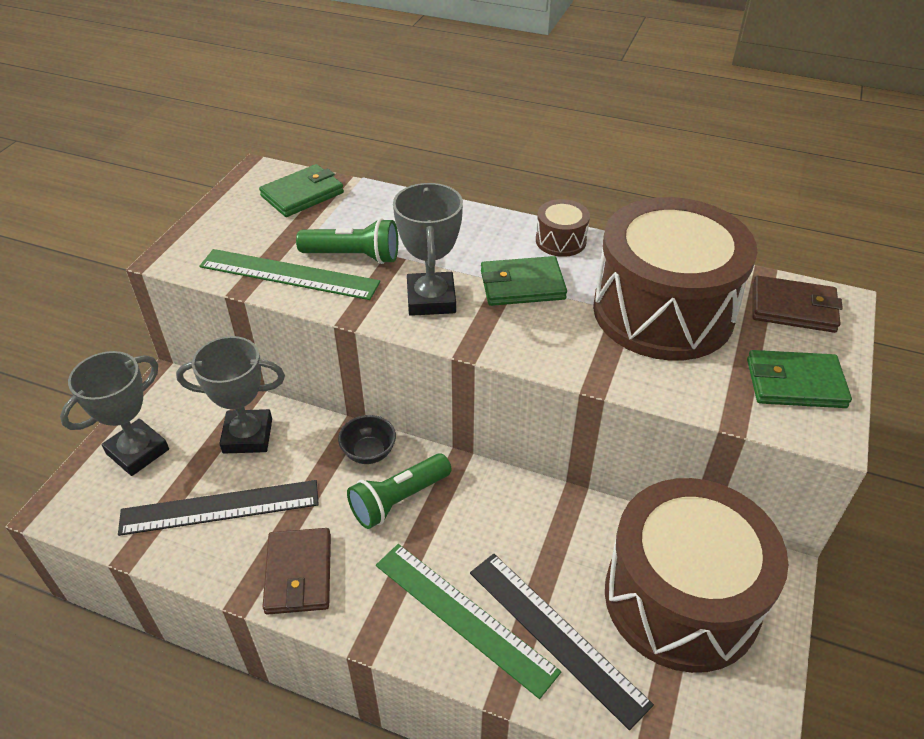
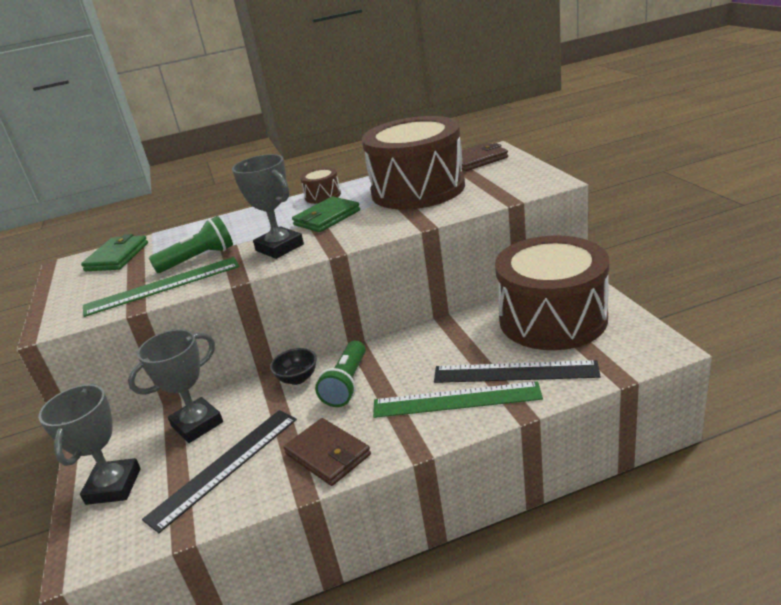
camera: 35 degrees left, 15 degrees down
green wallet [747,350,852,408] -> none

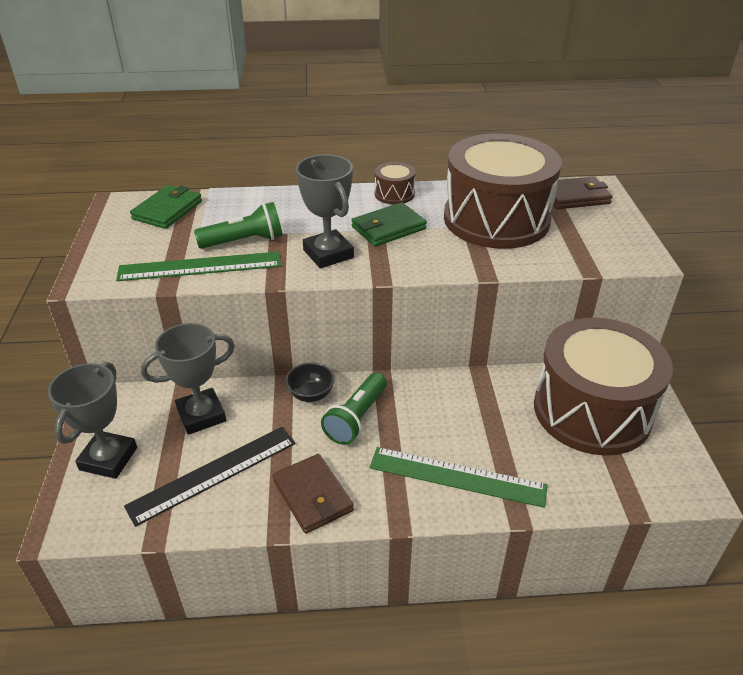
camera: 10 degrees right, 10 degrees up
black ruler [434,360,601,383] -> none

